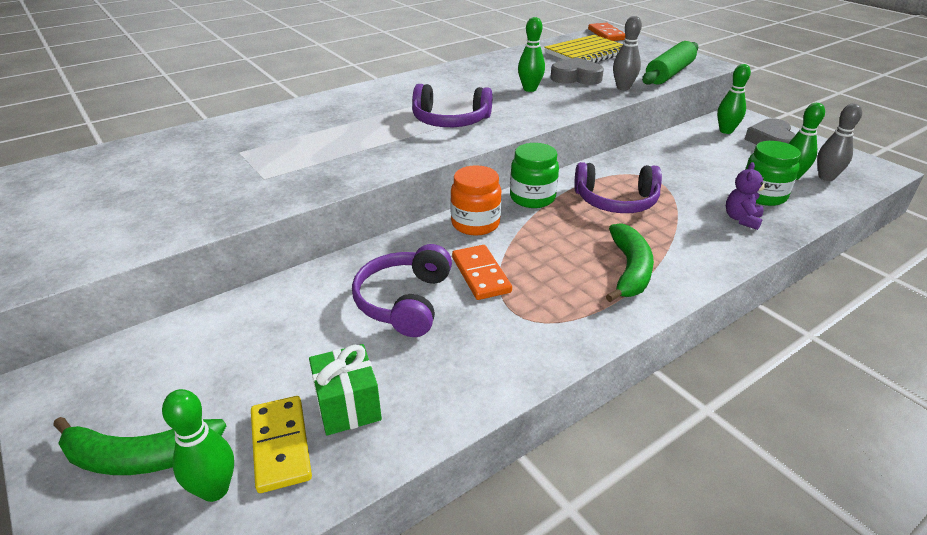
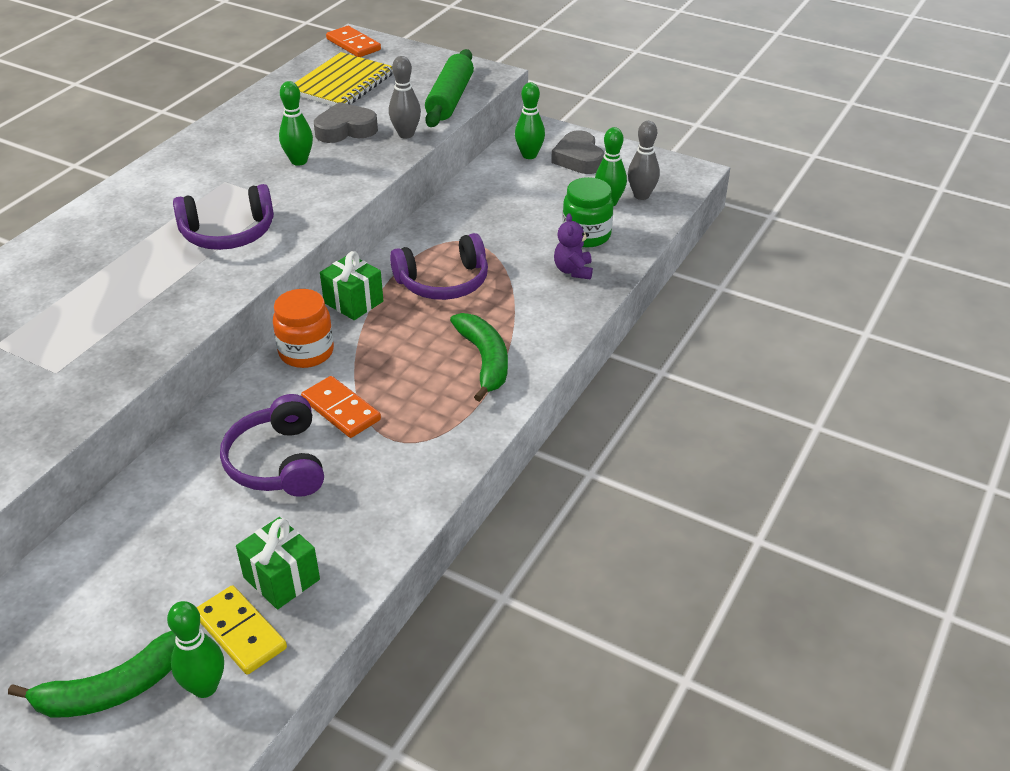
camera: 25 degrees left, 5 degrees up
green jar [510,143,559,208] -> green gift [320,251,383,320]

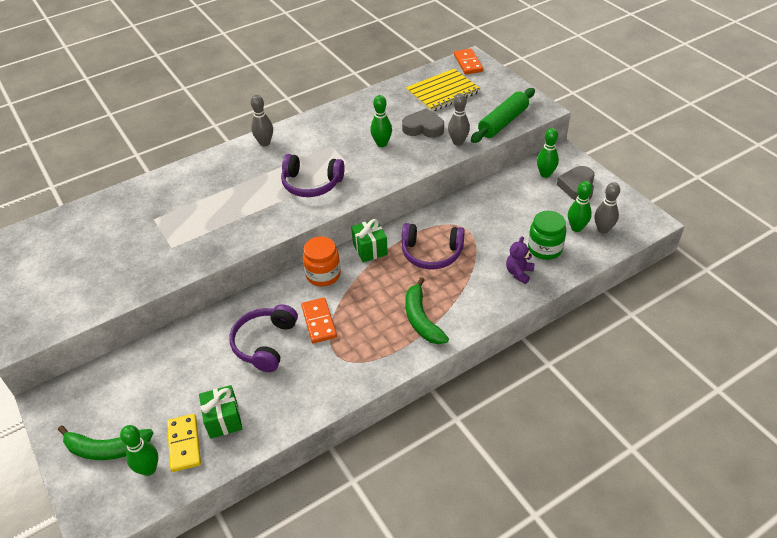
camera: 30 degrees right, 5 degrees up
green banana [450,313,508,402] -> green banana turned 150 degrees clockwise [405,277,449,344]
none -> grey bowling pin [251,95,273,146]

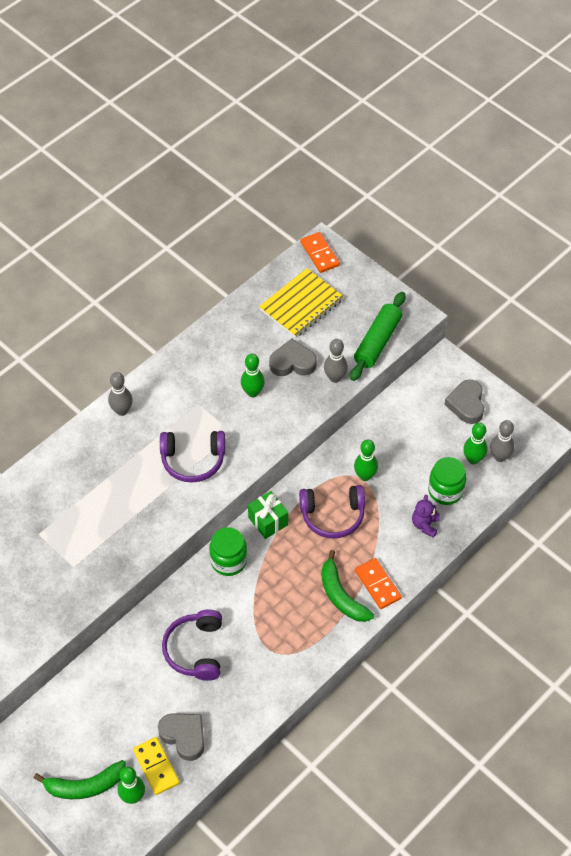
camera: 15 degrees left, 10 degrees up
green gift [199,385,242,439] -> grey heart [158,713,204,761]
orange domino [301,297,337,343] -> orange domino moved to [355,558,402,609]
orange jar [303,236,341,286] -> green jar [209,527,247,576]
green bowling pin [537,128,559,178] -> green bowling pin moved to [354,440,378,481]

